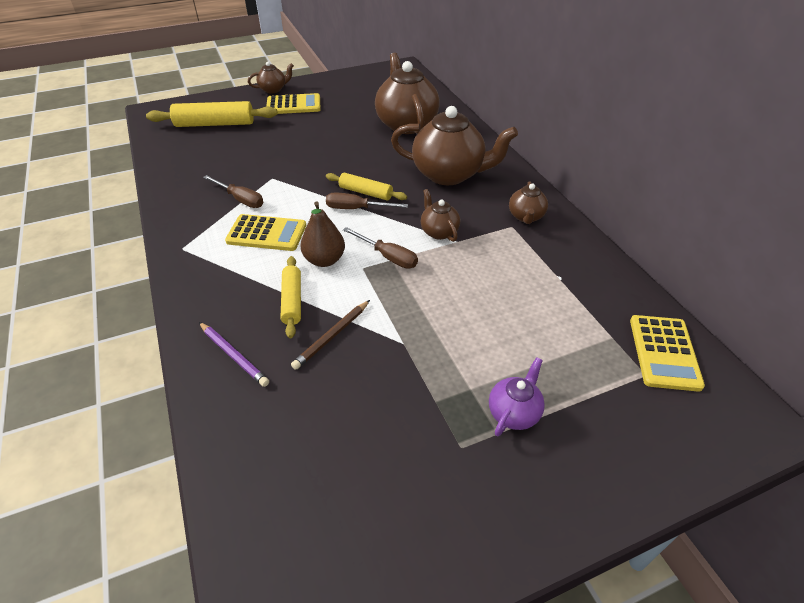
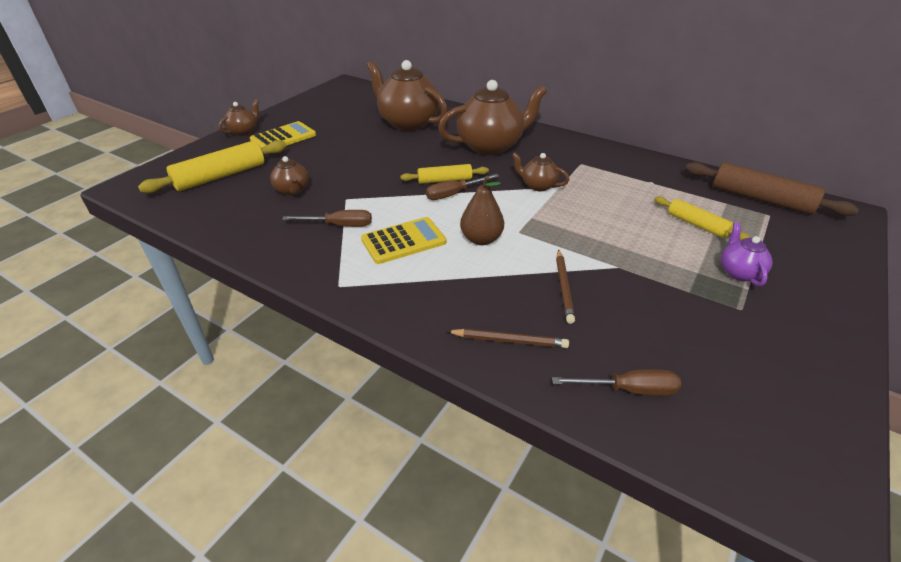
camera: 35 degrees left, 5 degrees down
purple pencil [199,322,269,387] -> brown pencil [446,329,569,348]
yellow rolling pin [281,256,301,338] -> yellow rolling pin moved to [654,196,750,241]
brown screwdriver [343,227,418,269] -> brown screwdriver moved to [552,369,681,396]
brown teapot [509,181,548,224] -> brown teapot moved to [270,156,309,195]
yellow calculator [630,315,705,392] -> brown rolling pin [685,162,859,216]

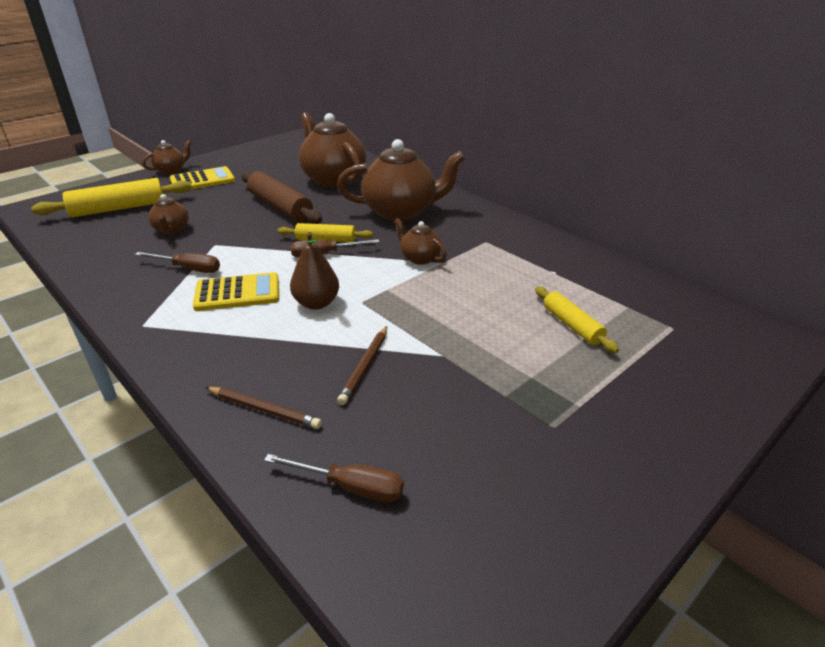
camera: 15 degrees right, 5 degrees down
brown rolling pin [685,162,859,216] -> brown rolling pin moved to [241,171,322,224]
purple teapot [721,222,773,286] -> none

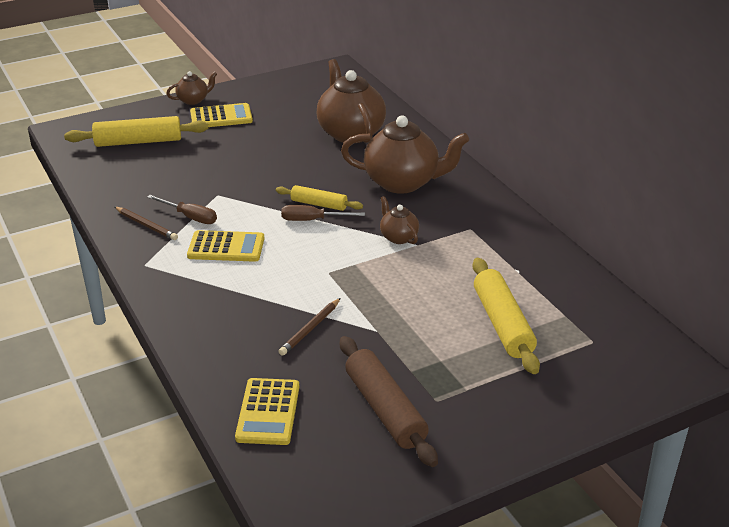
camera: 15 degrees right, 0 degrees up
brown teapot [148,194,189,234] -> none
brown pencil [205,387,322,429] -> brown pencil moved to [115,207,178,240]
brown rolling pin [241,171,322,224] -> brown rolling pin moved to [340,336,438,467]
brown screwdriver [264,454,404,502] -> yellow calculator [235,378,299,445]
brown pear [290,232,339,310] -> none
yellow rolling pin [535,286,619,353] -> yellow rolling pin [472,258,540,374], size x1.66

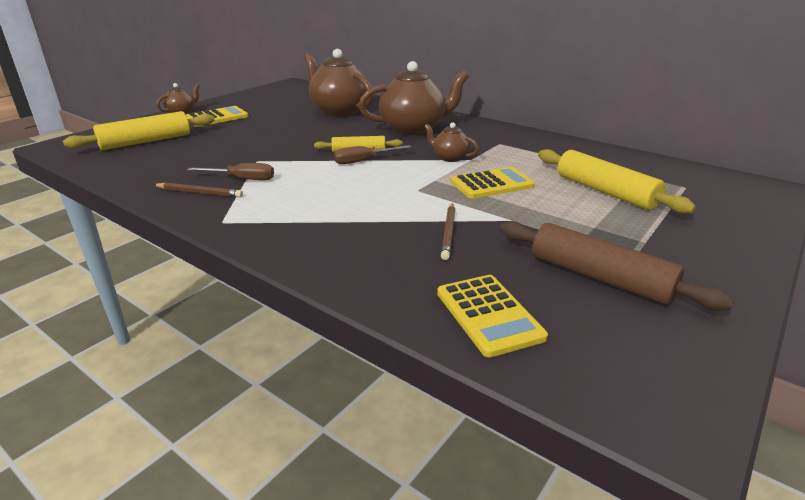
camera: 25 degrees left, 5 degrees down
yellow calculator [187,230,264,262] -> yellow calculator moved to [451,167,535,199]

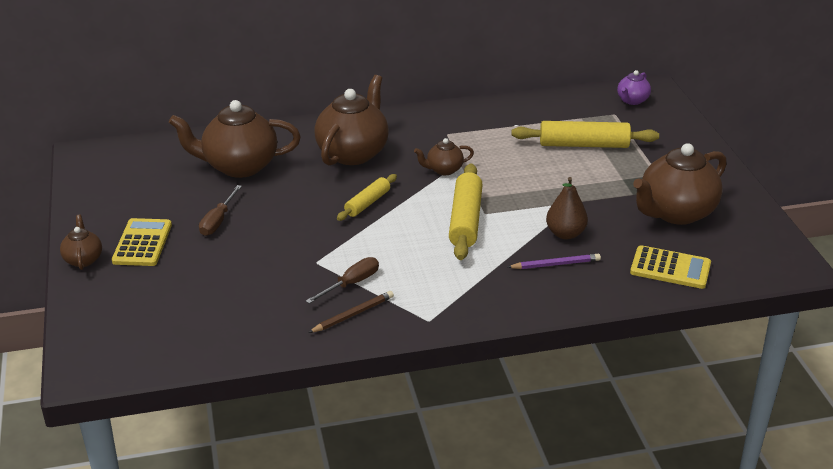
camera: 50 degrees left, 5 degrees up
yellow rolling pin [63,111,214,150] -> yellow rolling pin moved to [449,164,483,260]
brown screwdriver [334,145,411,164] -> brown screwdriver moved to [199,185,242,236]
brown pencil [441,203,455,260] -> brown pear [546,177,588,239]
yellow calculator [451,167,535,199] -> none
brown rolling pin [500,221,734,311] -> brown teapot [633,143,727,225]
none -> purple pencil [508,254,601,269]
none -> purple teapot [617,70,651,105]

